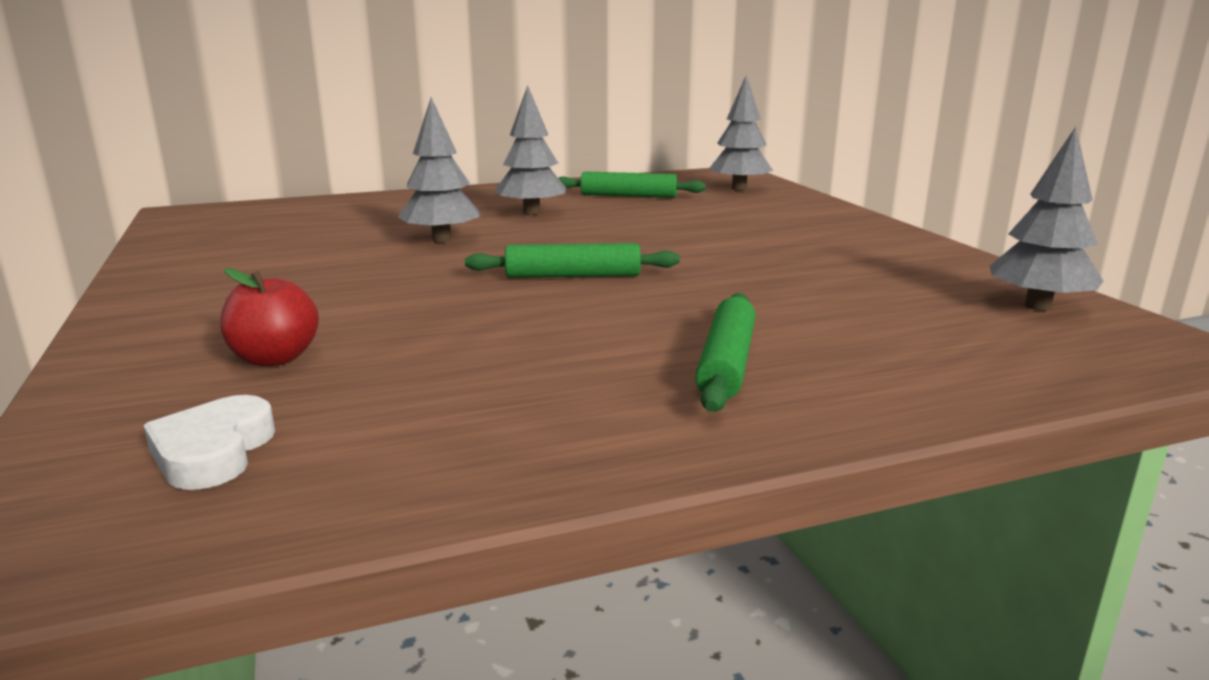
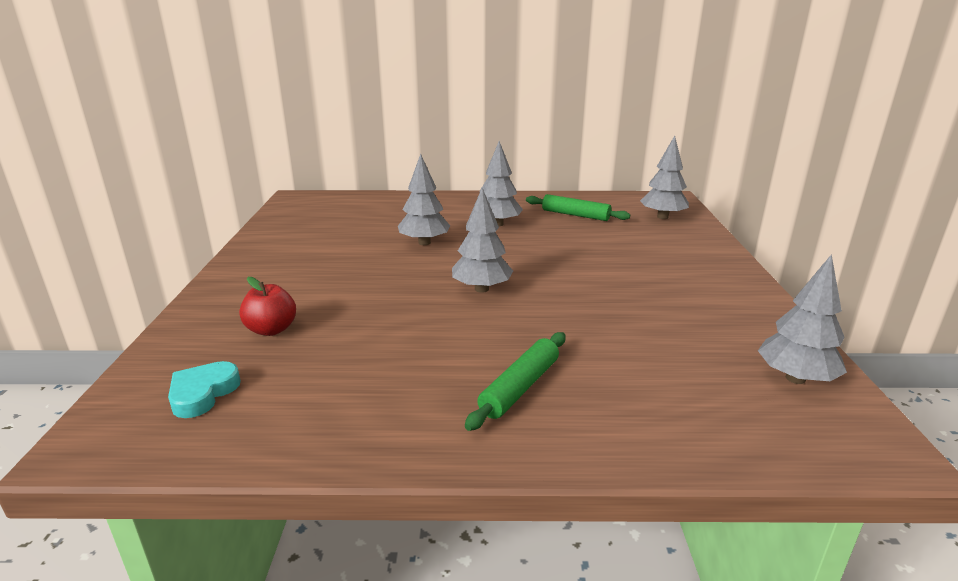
camera: 20 degrees right, 5 degrees up
white heart [143,395,275,490] -> turquoise heart [168,361,241,418]
green rolling pin [465,243,680,278] -> grey tree [452,188,513,293]

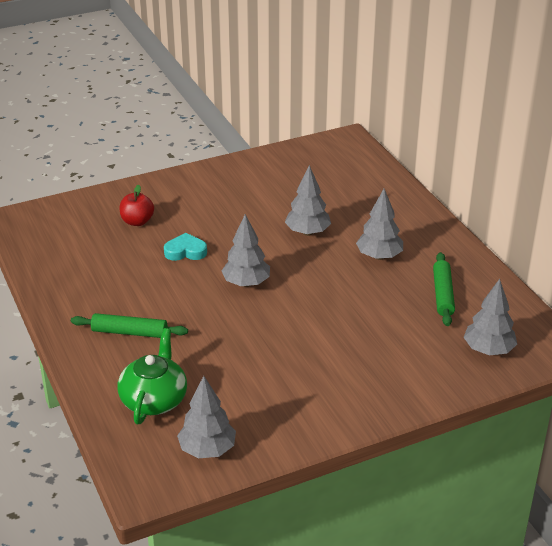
camera: 65 degrees right, 10 degrees up
turquoise heart [168,361,241,418] -> turquoise heart moved to [164,233,207,261]
none -> green teapot [118,328,187,424]

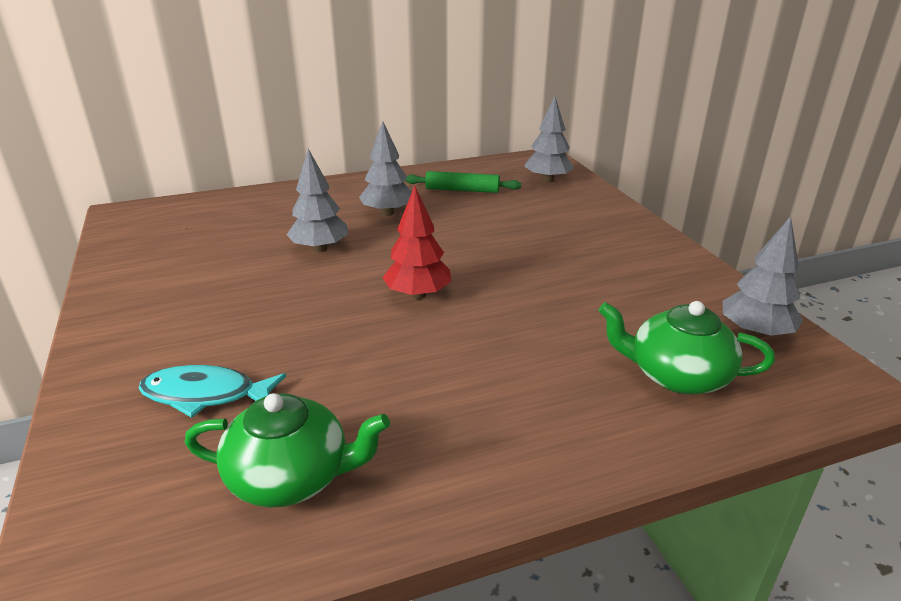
camera: 85 degrees left, 5 degrees down
green rolling pin [71,313,188,338] -> none
red apple [120,185,154,226] -> turquoise fish [138,365,286,418]
turquoise heart [164,233,207,261] -> none
grey tree [221,214,270,287] -> red tree [382,186,451,299]
none -> green teapot [185,393,390,507]

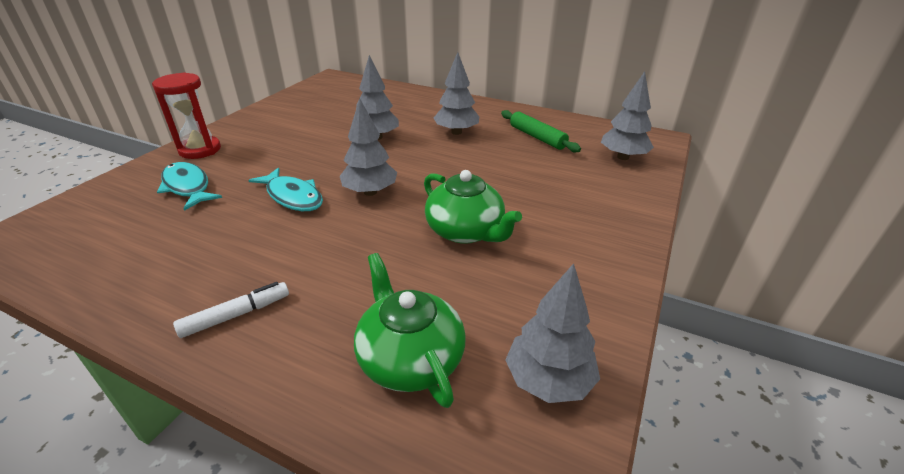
camera: 45 degrees right, 5 degrees up
green teapot [185,393,390,507] -> green teapot moved to [424,170,522,244]
red tree [382,186,451,299] -> grey tree [340,98,397,196]
none -> red hourglass [152,72,221,159]
none -> white marker [173,282,289,338]
none -> turquoise fish [248,168,323,211]

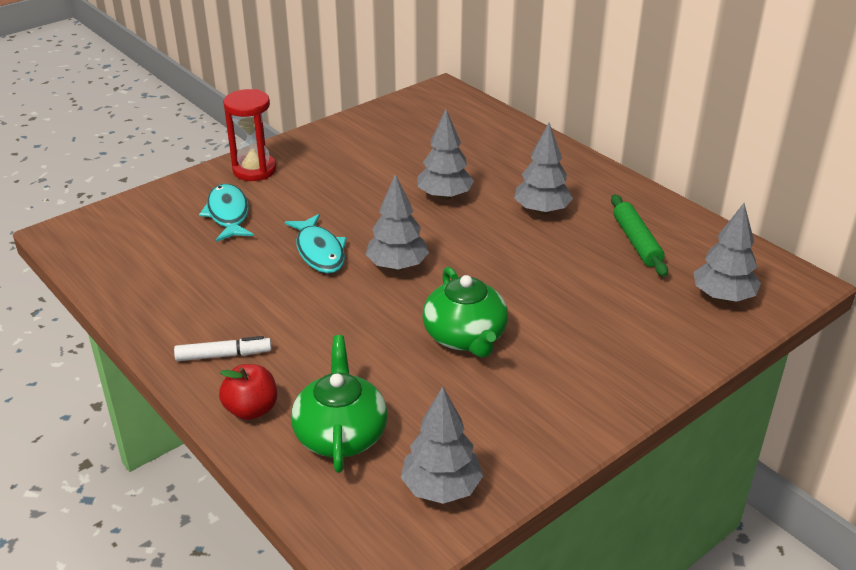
camera: 25 degrees right, 0 degrees up
none -> red apple [219,364,277,420]

